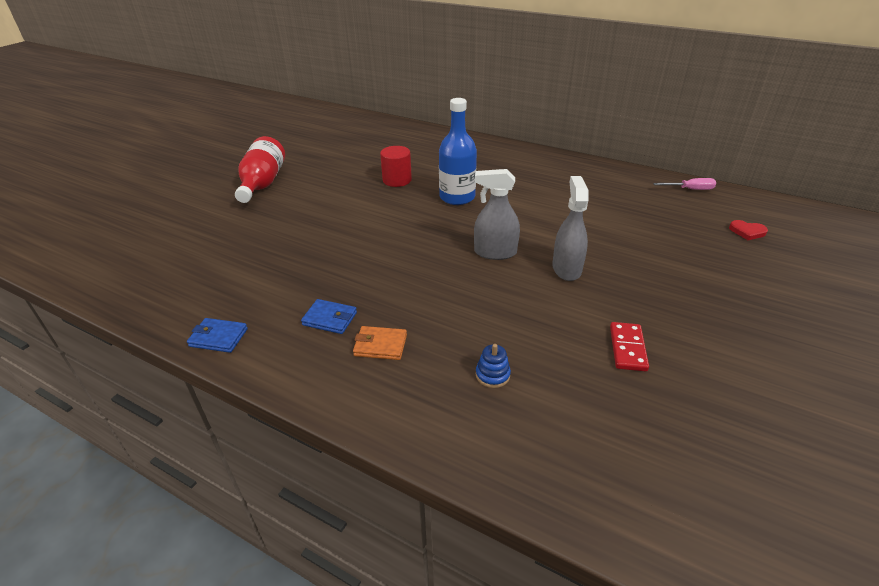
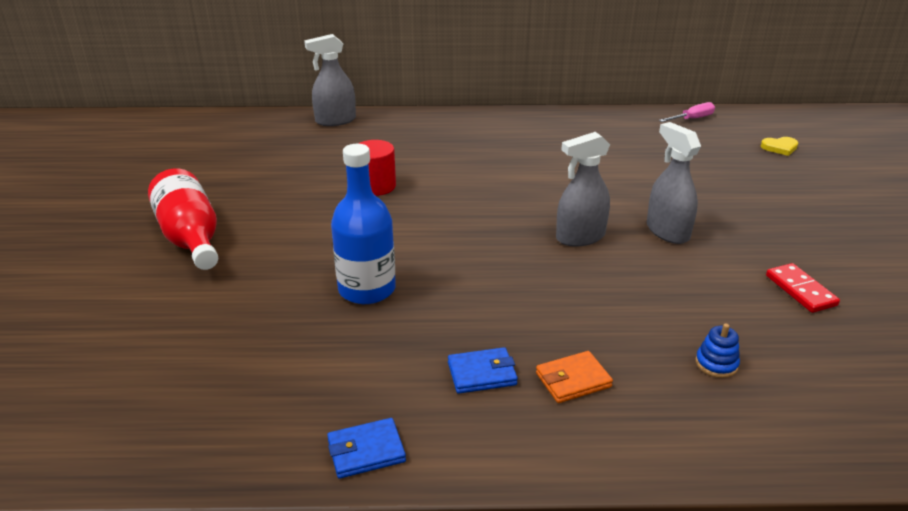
camera: 30 degrees left, 5 degrees down
blue bottle [439,98,477,205] -> blue bottle moved to [331,144,396,304]
red heart [729,220,768,240] -> yellow heart [761,137,798,156]
none -> grey spray bottle [304,34,356,126]

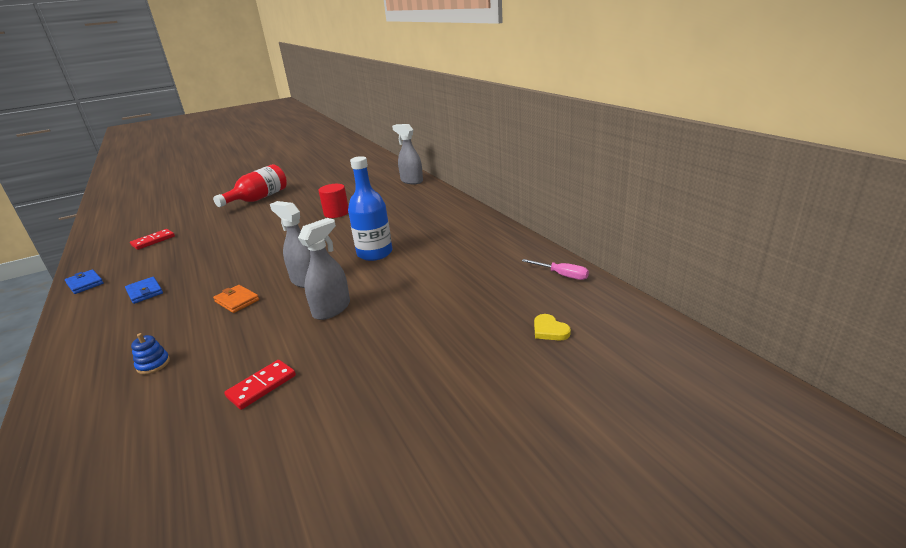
camera: 65 degrees right, 5 degrees down
blue bottle [331,144,396,304] -> blue bottle moved to [348,156,392,261]
orange wallet [536,351,613,403] -> orange wallet moved to [213,285,259,313]
none -> red domino [130,229,175,250]

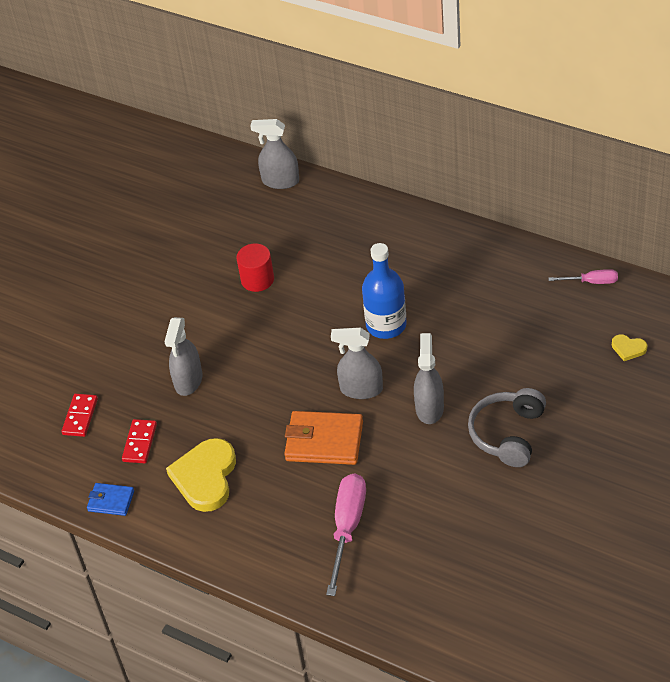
camera: 30 degrees left, 20 degrees up
blue wallet [125,277,163,304] -> yellow heart [166,438,236,512]
blue stacking toy [131,333,170,374] -> pink screwdriver [326,473,366,596]
red bottle [213,164,287,207] -> none
orange wallet [213,285,259,313] -> orange wallet [284,411,363,465], size x1.80
red domino [224,360,296,410] -> red domino moved to [122,419,157,463]
none -> grey spray bottle [164,317,202,396]
none -> grey headphones [468,388,546,467]

